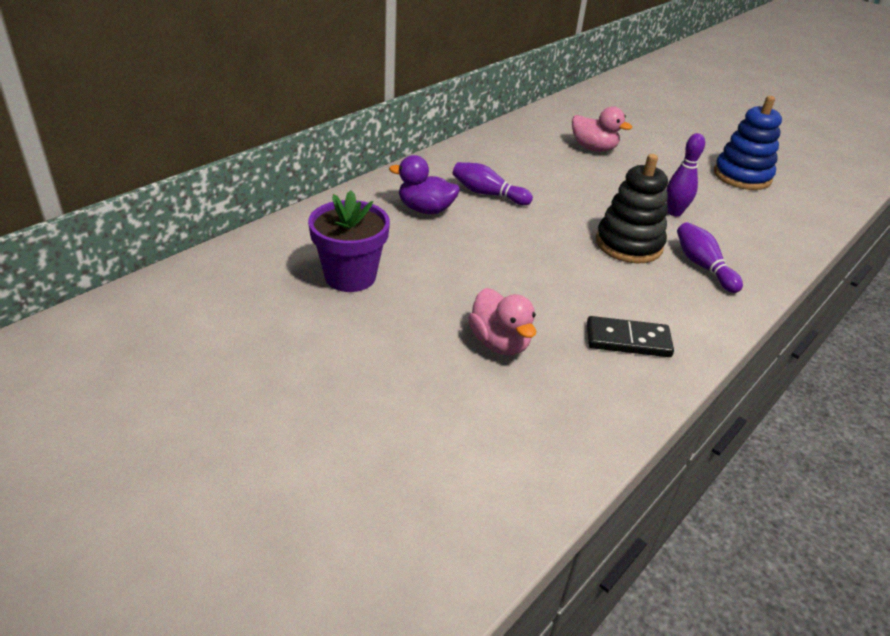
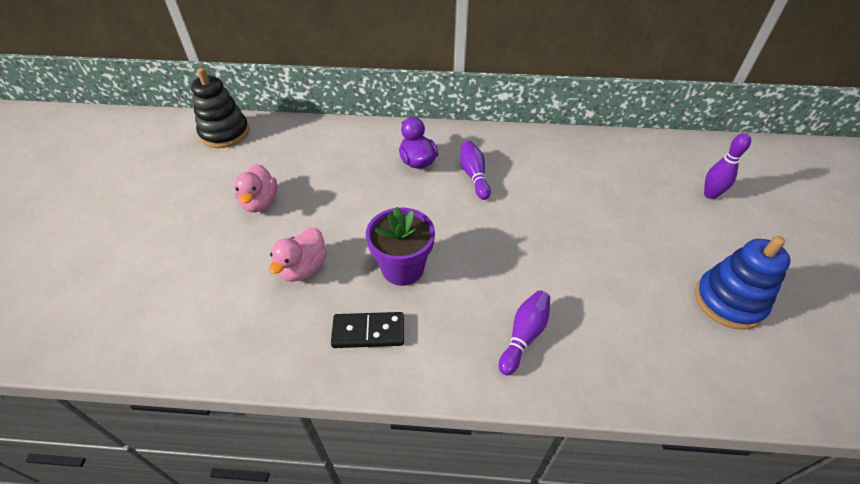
camera: 55 degrees right, 10 degrees up
purple flower pot [308,190,390,292] -> purple flower pot moved to [366,207,435,286]
pink duck [572,106,632,152] -> pink duck moved to [234,164,277,212]
black domino [587,316,674,357] -> black domino turned 60 degrees counterclockwise [331,312,404,348]
black stacking toy [596,154,668,263] -> black stacking toy moved to [191,68,249,148]
purple bowling pin [667,133,705,217] -> purple bowling pin moved to [704,133,751,199]

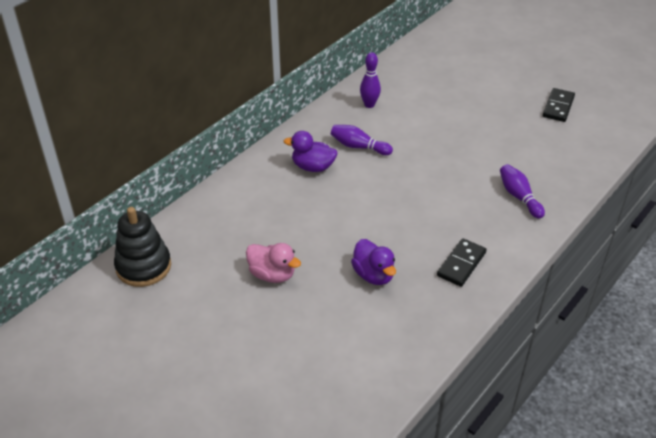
camera: 55 degrees left, 5 degrees down
pink duck [269,227,327,282] -> purple duck [351,239,396,285]
purple flower pot [366,207,435,286] -> none
blue stacking toy [695,236,791,330] -> black domino [543,88,575,122]
purple bowling pin [704,133,751,199] -> purple bowling pin moved to [360,52,381,108]

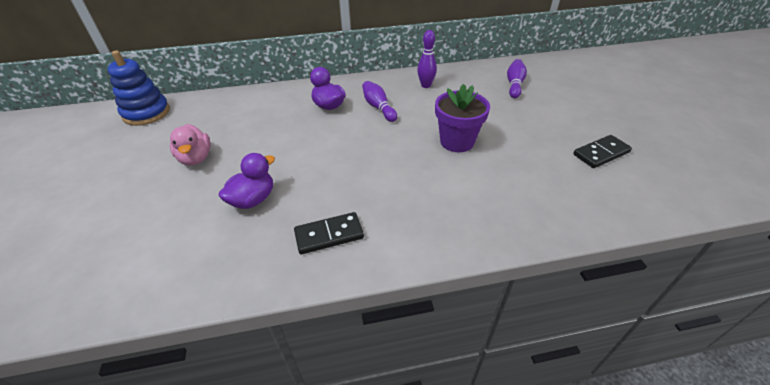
camera: 40 degrees right, 0 degrees up
black stacking toy [114,207,171,287] -> blue stacking toy [108,50,170,126]
purple duck [351,239,396,285] -> purple duck turned 150 degrees counterclockwise [219,153,275,209]
purple bowling pin [500,164,545,219] -> purple bowling pin moved to [507,59,527,98]
none -> purple flower pot [435,84,490,152]

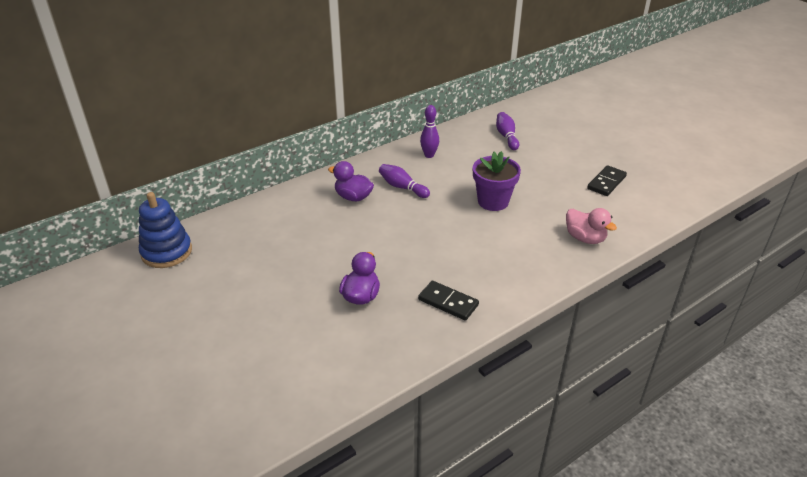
camera: 25 degrees left, 5 degrees down
pink duck [170,124,211,166] -> pink duck moved to [566,208,617,244]
black domino [294,212,364,254] -> black domino turned 75 degrees clockwise [418,281,479,321]

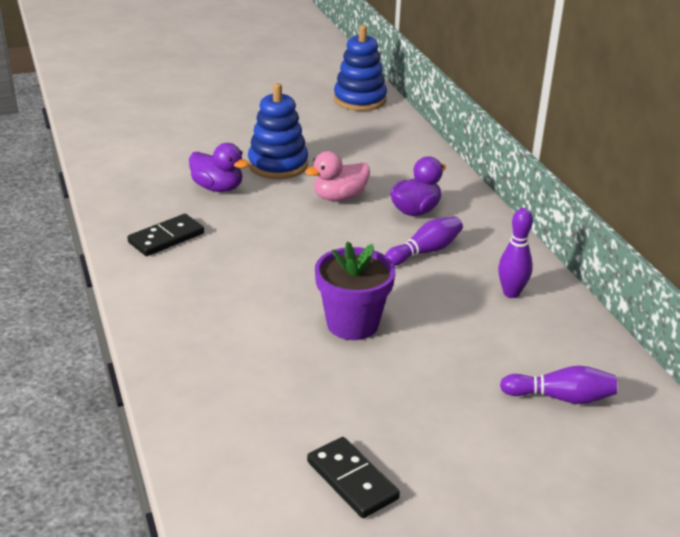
camera: 105 degrees right, 5 degrees down
pink duck [566,208,617,244] -> pink duck moved to [305,151,370,202]
none -> blue stacking toy [248,83,308,179]

